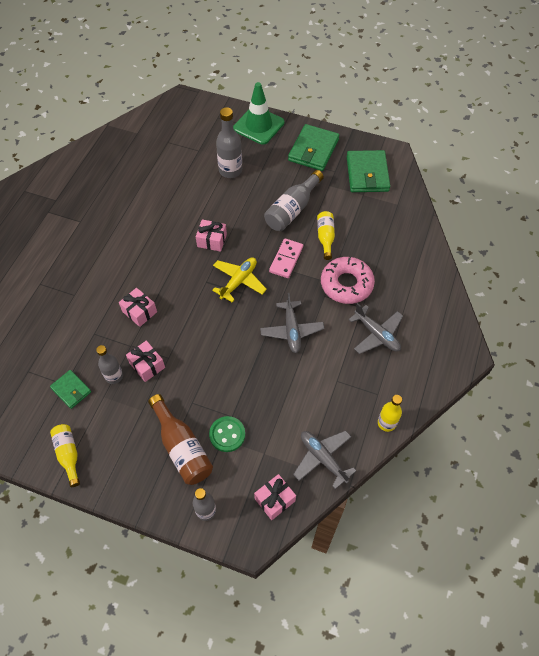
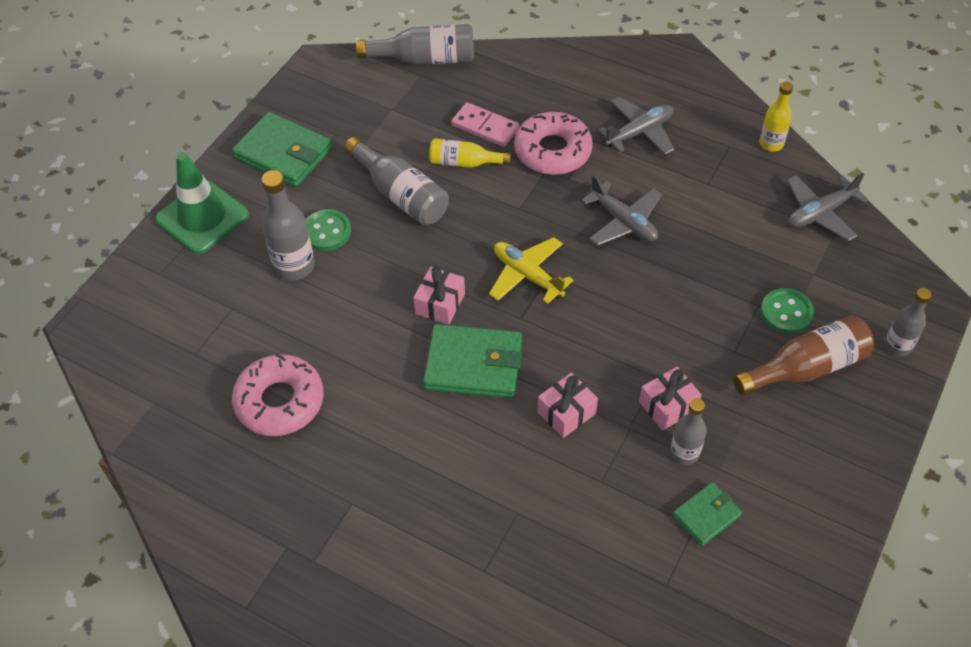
camera: 80 degrees left, 5 degrees down
yellow bottle [50,424,80,487] -> none
pink gift [254,474,296,520] -> none
grey plane [260,293,325,353] -> grey plane turned 45 degrees clockwise [581,175,662,246]
pink domino [269,238,303,278] -> pink domino moved to [451,102,519,147]
green wallet [347,150,390,192] -> green wallet moved to [423,324,522,399]
none -> pink donut [232,353,324,436]
none -> green button [305,209,351,251]
none -> grey bottle [356,24,474,65]

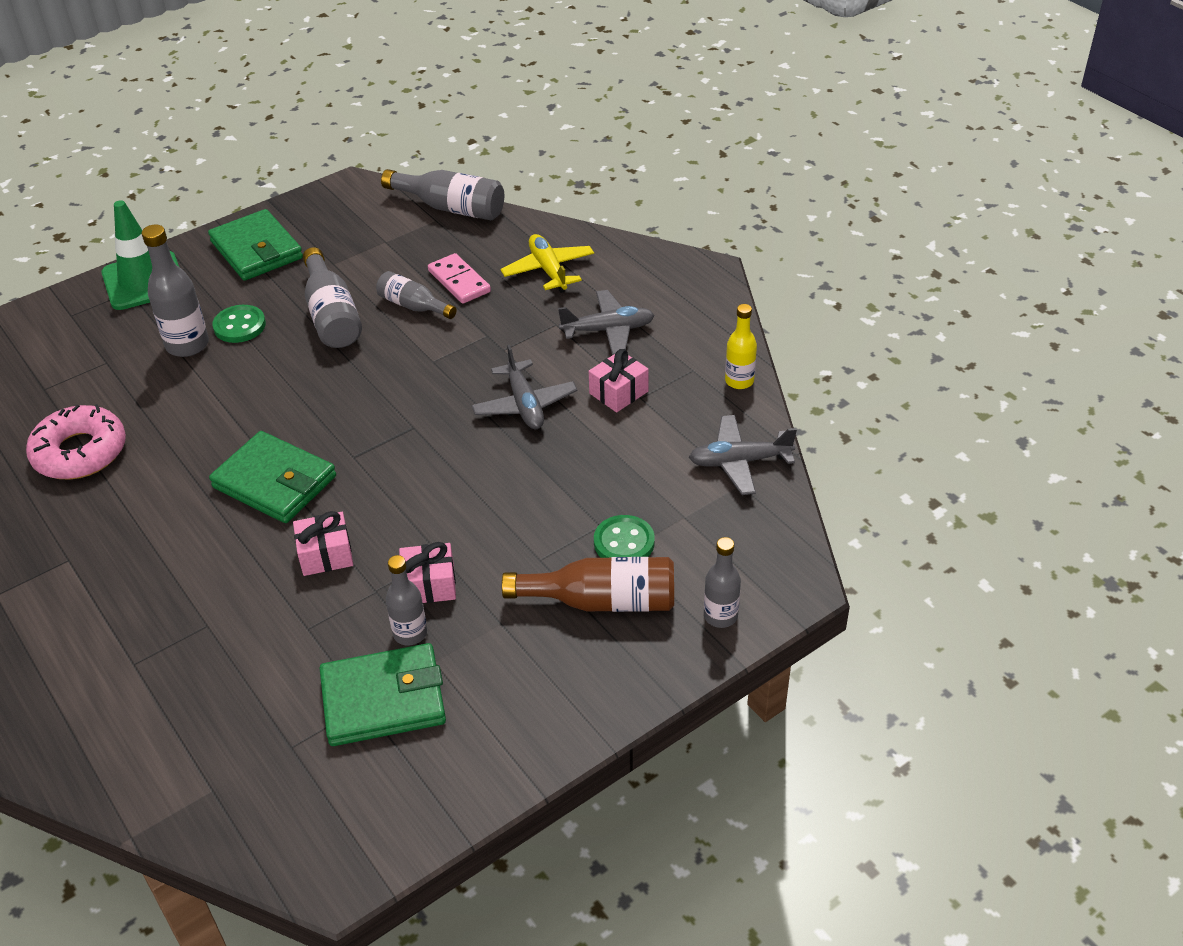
camera: 25 degrees right, 10 degrees down
pink gift [413,266,465,325] -> pink gift moved to [589,349,649,412]
yellow bottle [429,138,511,168] -> grey bottle [376,271,457,319]
yellow plane [489,237,574,304] -> yellow plane moved to [501,234,594,293]
pink donut [514,112,593,175] -> none
green wallet [673,482,742,546] -> green wallet [320,643,446,746], size x1.80

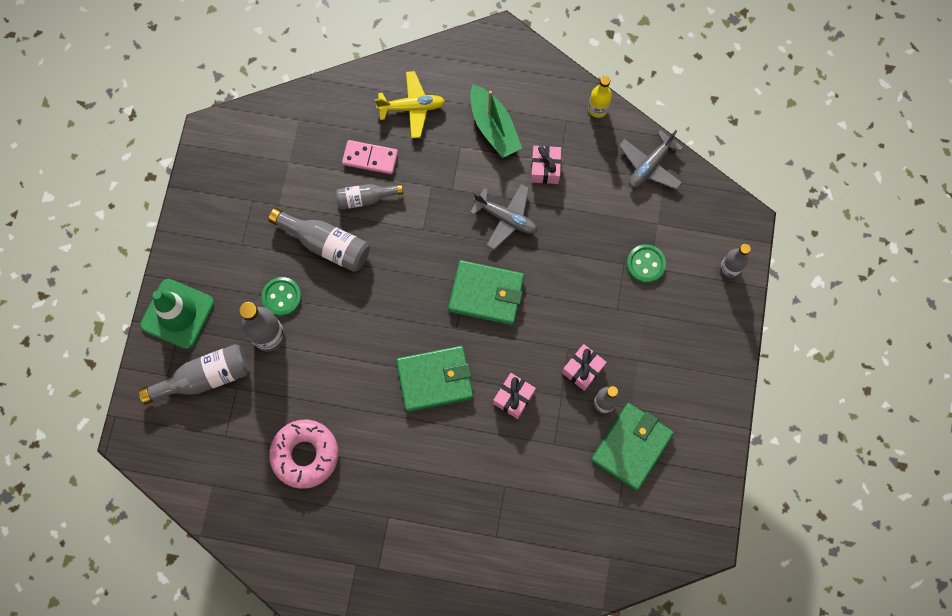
camera: 45 degrees left, 30 degrees up
green wallet [208,209,303,281] -> green wallet moved to [448,260,525,325]
grey bottle [381,169,504,220] -> grey bottle moved to [139,344,250,405]
yellow plane [501,234,594,293] -> yellow plane turned 150 degrees clockwise [375,71,445,138]
brown bottle [502,557,674,612] -> none
grey plane [558,290,654,355] -> green boat [470,84,522,158]

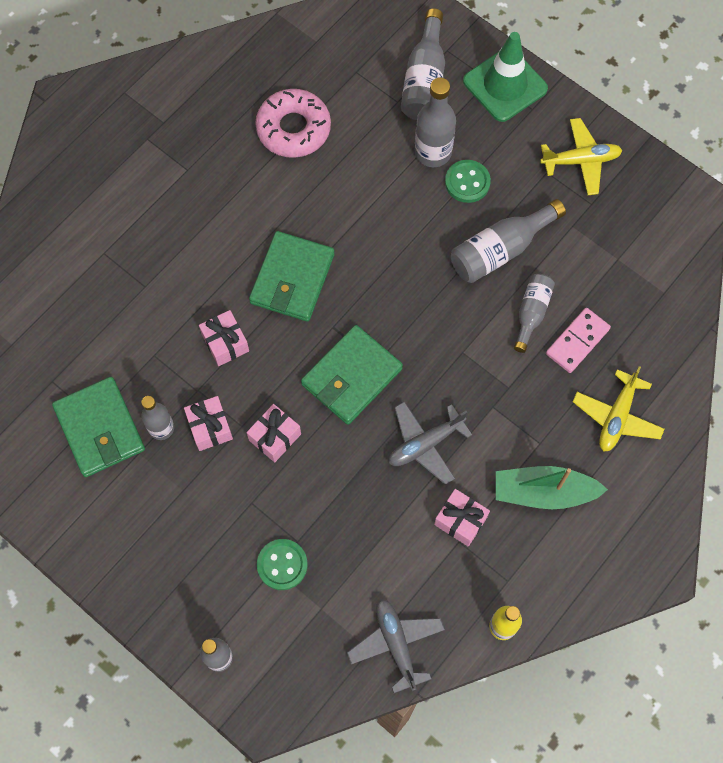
camera: 120 degrees right, 5 degrees down
none -> pink gift [247,404,301,462]
none -> yellow plane [540,118,622,195]

